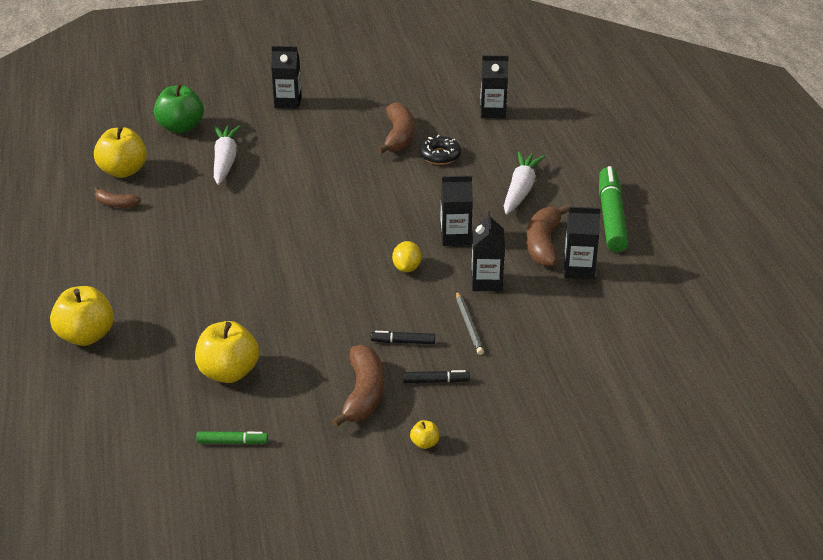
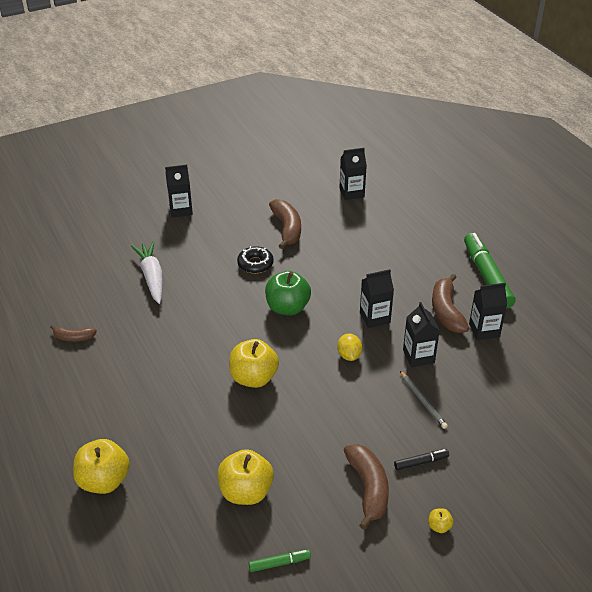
camera: 15 degrees left, 5 degrees up
yellow apple [94,126,147,178] -> yellow apple moved to [229,339,279,388]
green apple [154,83,204,133] -> green apple moved to [265,271,311,315]
black marker [371,331,435,344] -> none
black donut [419,135,461,165] -> black donut moved to [237,246,274,274]
white carrot [504,152,545,215] -> none

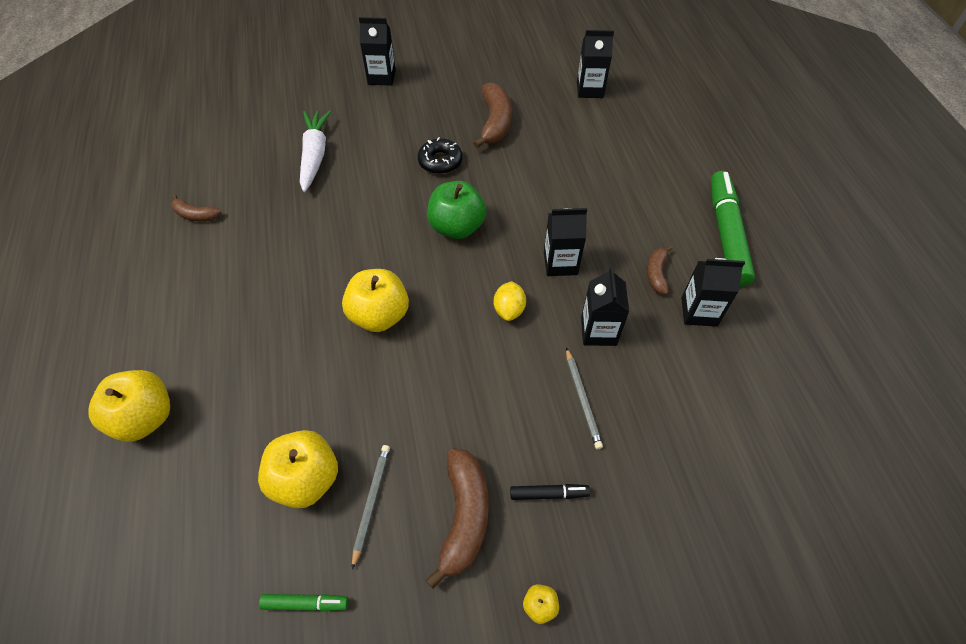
camera: 15 degrees right, 15 degrees up
brown banana [432,274,469,333] -> brown banana [647,245,673,294], size x0.57
none -> grey pencil [352,445,390,570]

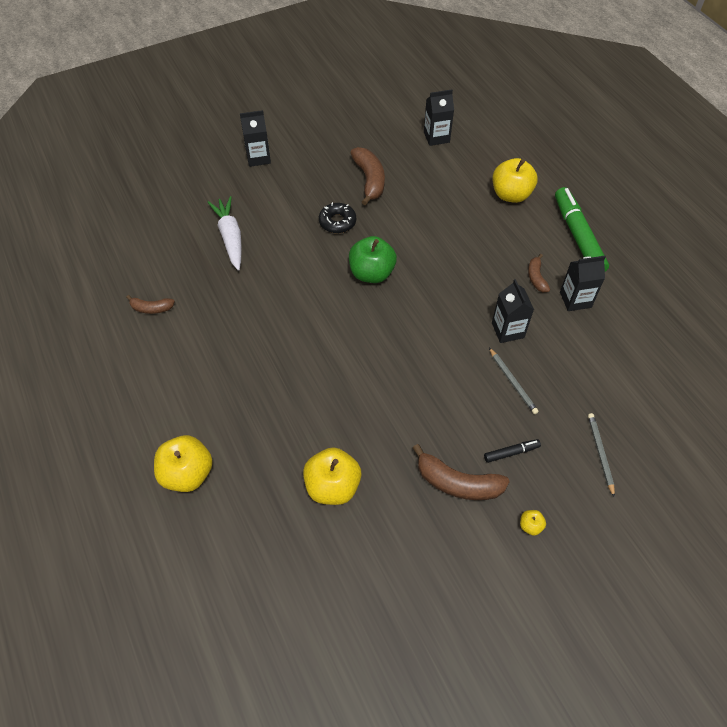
camera: 15 degrees left, 0 degrees up
green marker [259,594,349,612] -> none
yellow apple [342,269,409,332] -> yellow apple moved to [493,158,538,203]
grey pencil [352,445,390,570] -> grey pencil moved to [588,413,615,498]
brown banana [426,448,489,589] -> brown banana turned 120 degrees clockwise [413,444,510,500]
yellow lemon [494,281,526,321] -> none
black carton [544,208,587,276] -> none

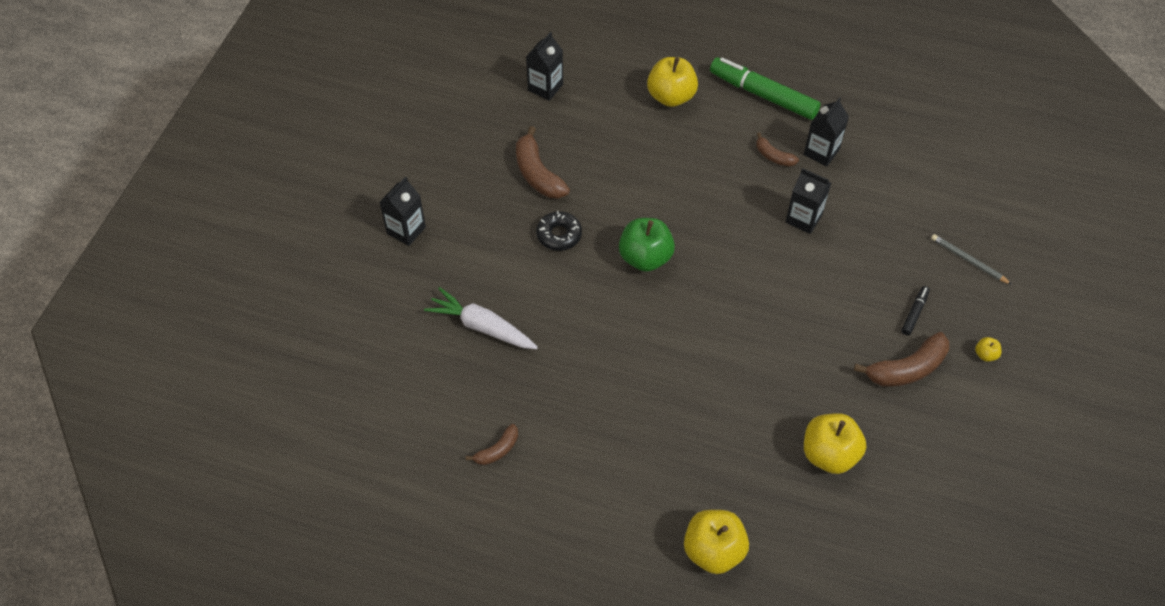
camera: 45 degrees left, 0 degrees up
brown banana [350,147,385,206] -> brown banana turned 150 degrees counterclockwise [516,126,570,199]
grey pencil [489,348,539,414] -> none

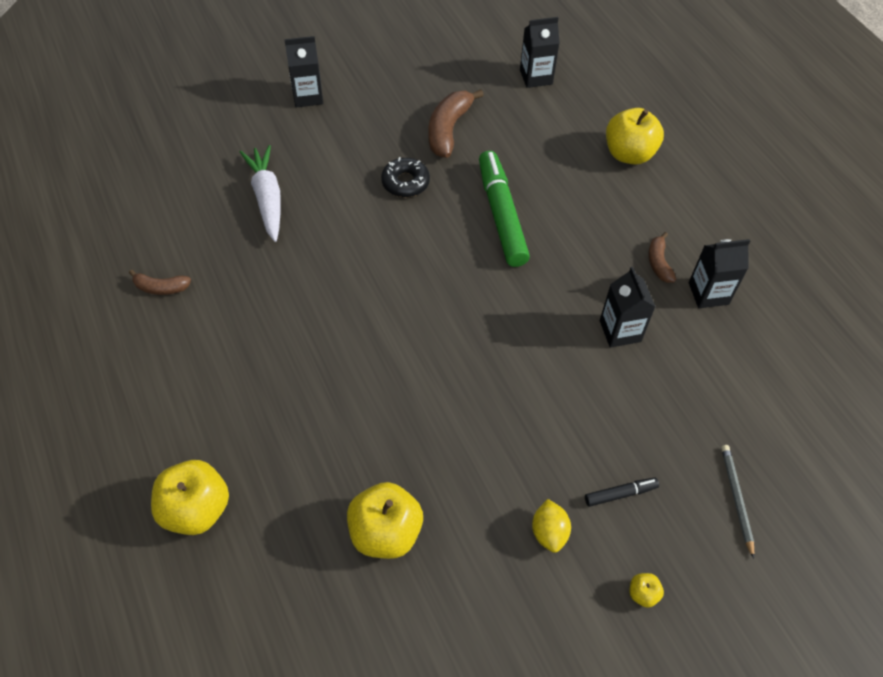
camera: 45 degrees right, 0 degrees up
green apple [619,218,675,272] -> none
green marker [710,57,821,120] -> green marker moved to [479,151,530,267]
brown banana [854,332,949,386] -> yellow lemon [532,499,571,553]

